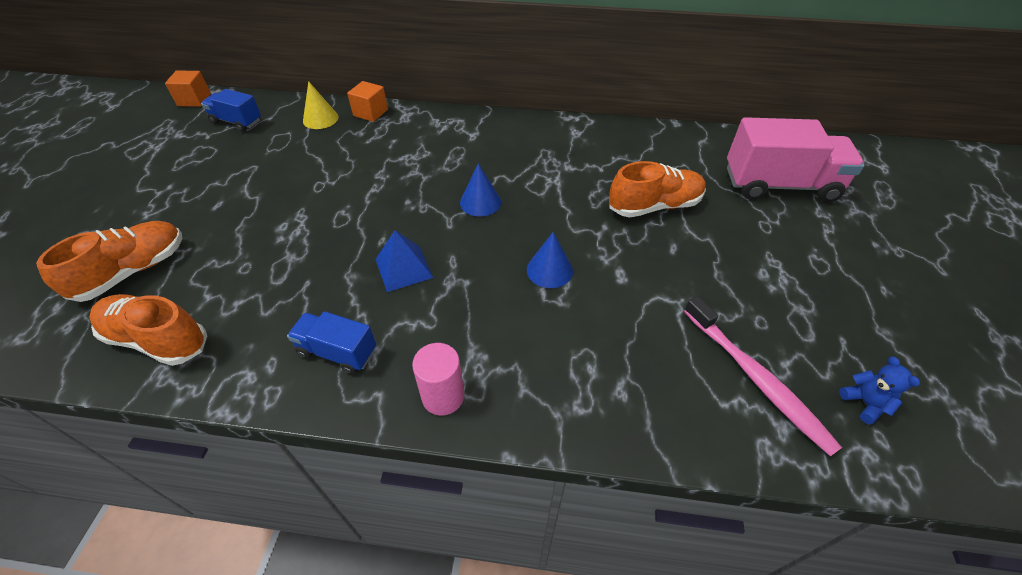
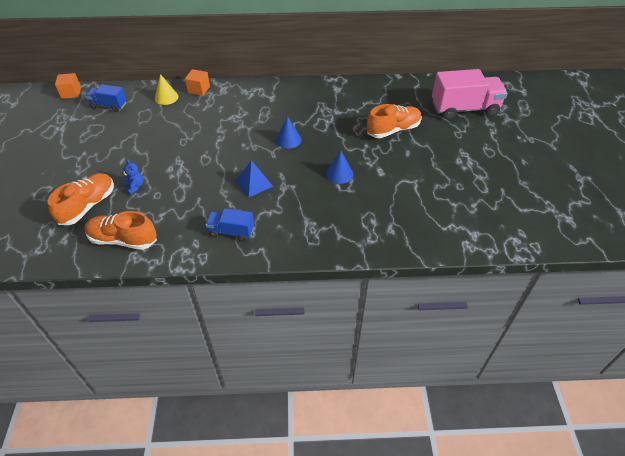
camera: 10 degrees left, 0 degrees up
pink cylinder [412,343,464,415] -> none
pink toothbrush [684,296,842,456] -> none
blue teddy bear [839,357,920,424] -> blue teddy bear moved to [122,159,143,195]

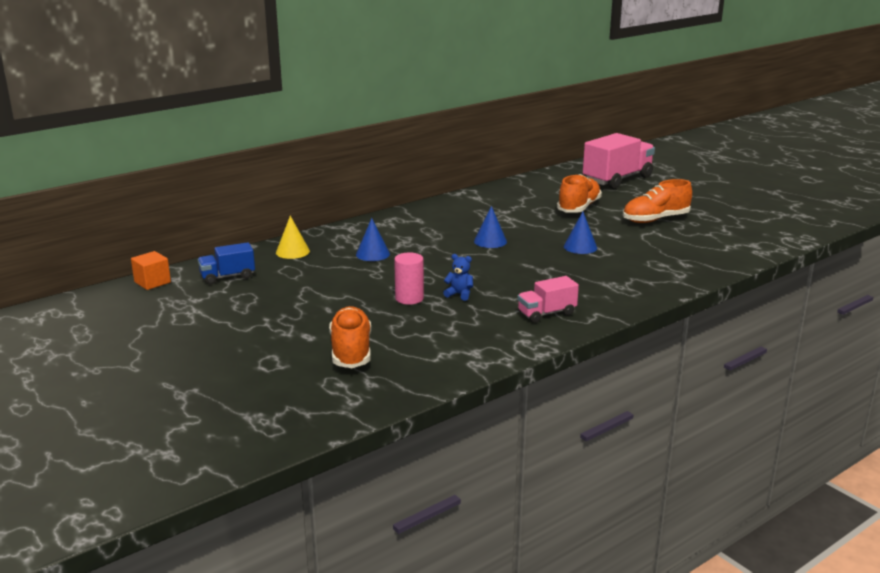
camera: 35 degrees left, 25 degrees down
orange shoe [84,211,157,250] -> orange shoe moved to [623,179,692,223]
blue teddy bear [122,159,143,195] -> blue teddy bear moved to [443,254,473,301]
orange cube [185,69,210,96] -> none
blue truck [206,208,254,241] -> pink truck [517,276,579,323]
blue pyramid [236,160,273,197] -> none
none -> blue cone [356,218,390,261]
none -> pink cylinder [394,253,424,305]

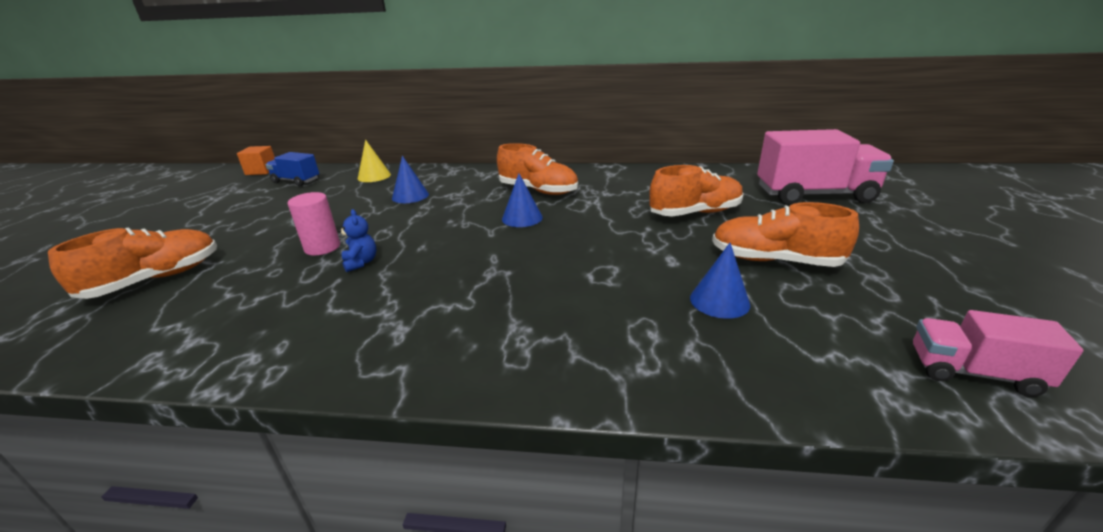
camera: 45 degrees right, 5 degrees up
pink truck [517,276,579,323] -> pink truck moved to [913,310,1083,397]
blue cone [564,212,597,254] -> blue cone moved to [690,243,750,319]
none -> orange shoe [497,143,578,195]

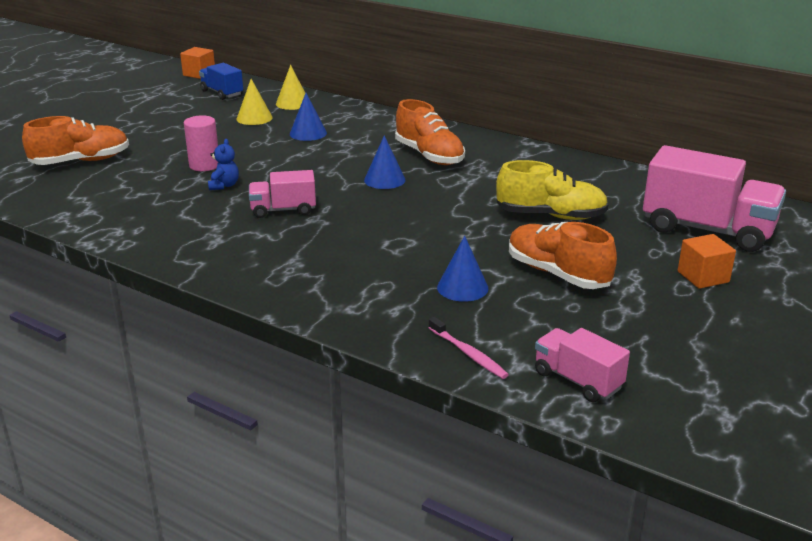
camera: 25 degrees right, 0 degrees up
orange shoe [649,165,744,217] -> yellow shoe [496,160,608,220]
none -> yellow cone [236,79,273,125]
none -> pink truck [249,170,316,218]
none -> pink toothbrush [428,317,509,379]
none -> orange cube [678,234,736,289]

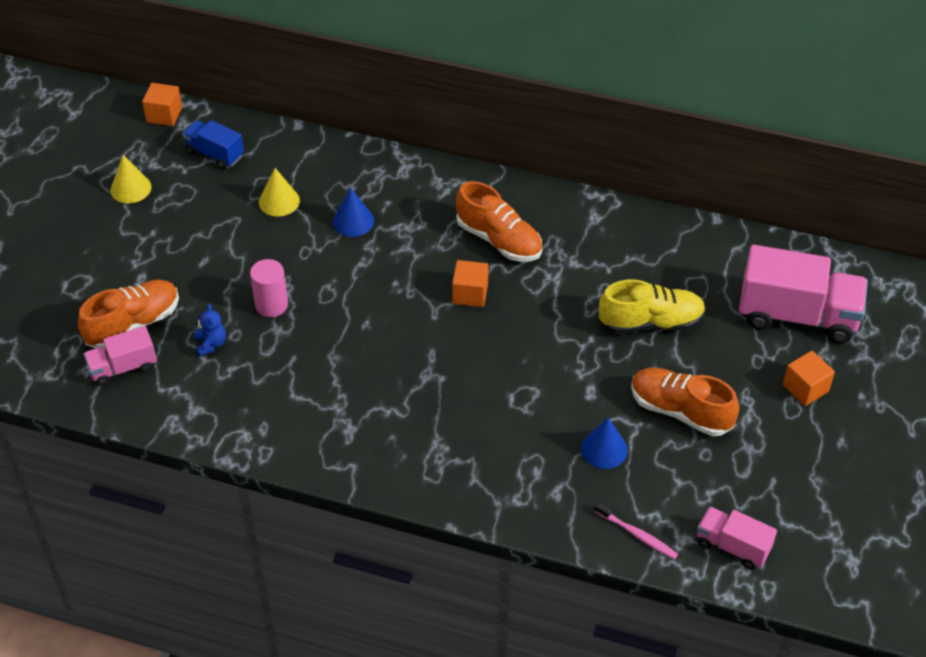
camera: 15 degrees left, 20 degrees up
blue teddy bear [208,139,239,190] -> blue teddy bear moved to [194,304,226,356]
pink truck [249,170,316,218] -> pink truck moved to [84,326,157,386]
yellow cone [276,65,305,110] -> yellow cone moved to [110,155,151,203]
blue cone [364,135,406,189] -> orange cube [452,260,488,307]

